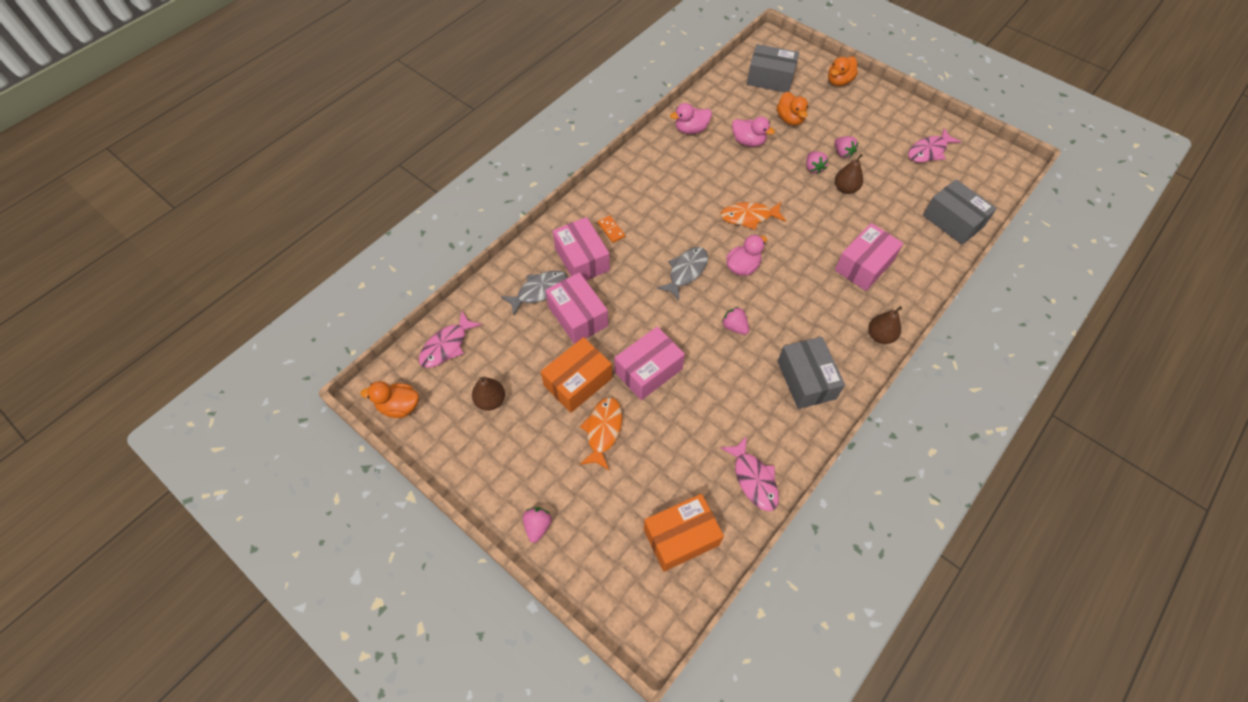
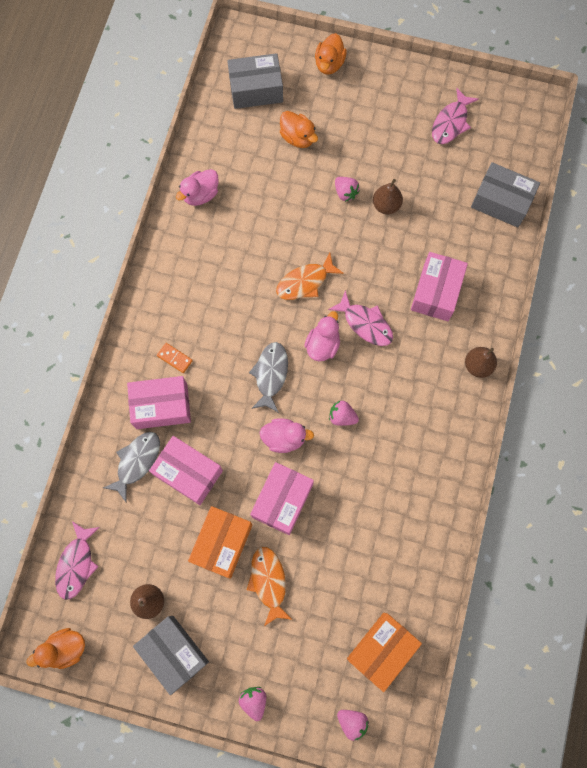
camera: 25 degrees left, 15 degrees up
pink box [553,217,610,280] -> pink box turned 45 degrees counterclockwise [127,376,191,429]
pink fish [721,436,779,511] -> pink fish moved to [328,290,393,346]
pink duck [732,117,775,147] -> pink duck moved to [259,418,314,453]
grey box [777,337,845,409] -> grey box moved to [133,616,209,695]
pink strawberry [835,136,858,158] -> pink strawberry moved to [337,710,369,741]

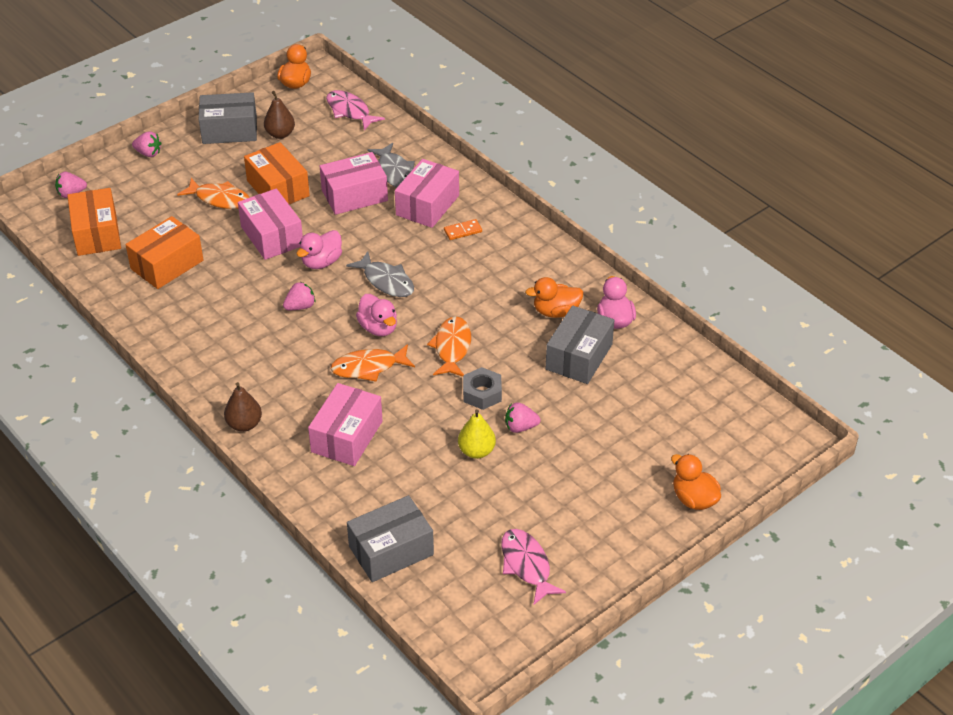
camera: 125 degrees right, 30 degrees down
grey box [227,53,283,109] -> grey box moved to [546,305,614,384]
orange duck [280,111,318,148] -> orange duck moved to [525,277,583,318]
pink fish [328,290,393,346] -> orange fish [330,344,415,382]
brown pear [373,179,403,214] -> yellow pear [458,409,496,459]
pink box [411,252,468,321] -> pink box turned 60 degrees clockwise [308,383,383,466]
none -> orange box [125,216,203,289]
none -> grey nut [463,367,502,410]

